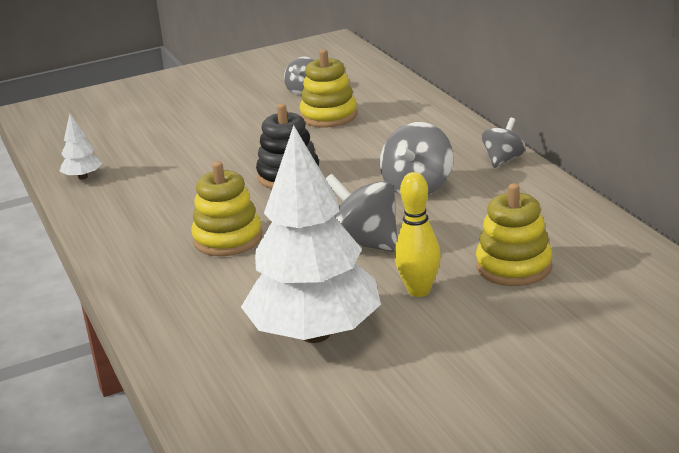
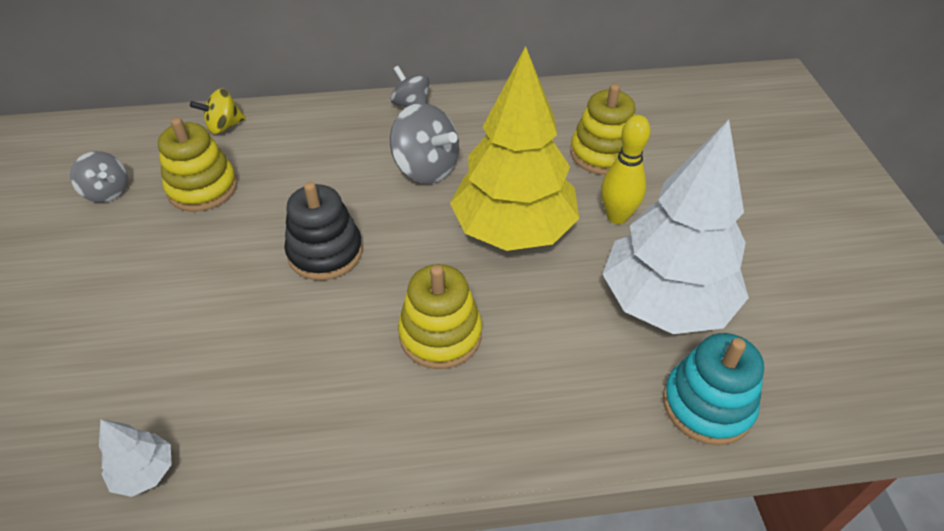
camera: 75 degrees left, 20 degrees up
grey spinning top [326,174,398,252] -> yellow tree [450,46,579,251]
none -> yellow spinning top [190,89,246,134]
none -> turquoise stacking toy [663,333,764,445]

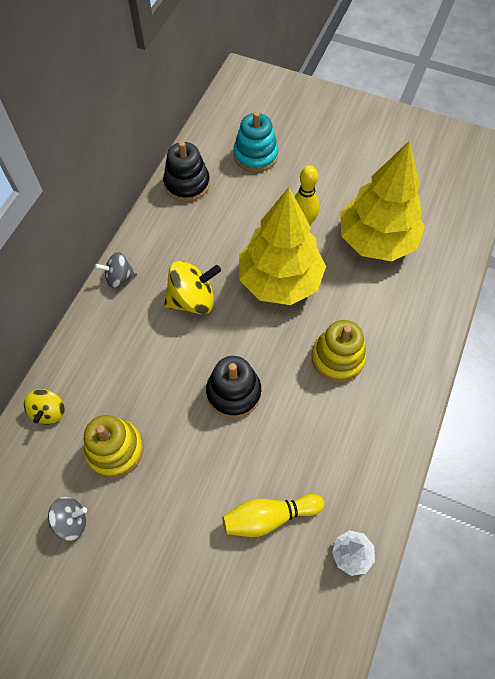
camera: 60 degrees left, 15 degrees up
grey spinning top [390,103,459,184] -> yellow spinning top [164,261,221,314]
yellow stacking toy [570,84,635,175] -> none
white tree [602,120,749,334] -> yellow tree [340,140,425,261]
turquoise stacking toy [663,333,764,445] -> turquoise stacking toy moved to [233,111,278,172]
none -> black stacking toy [163,141,210,202]
none -> yellow bowling pin [222,494,324,537]

